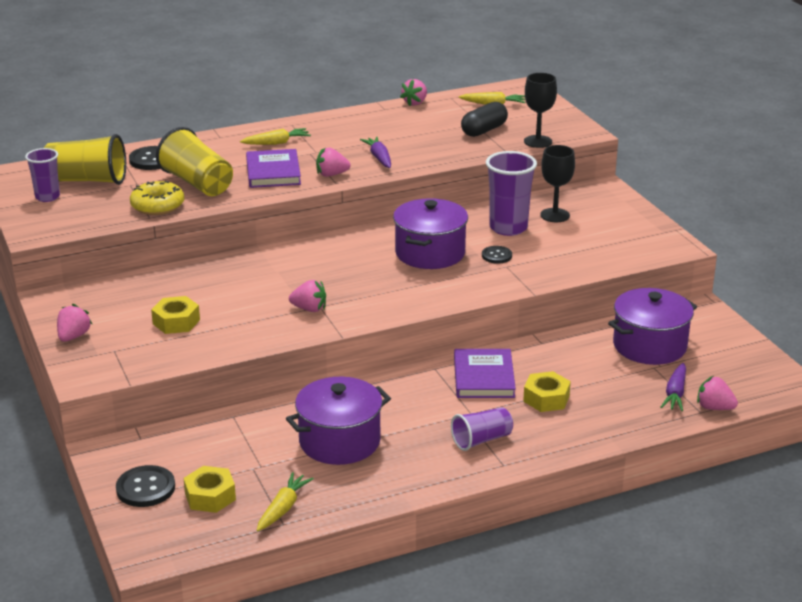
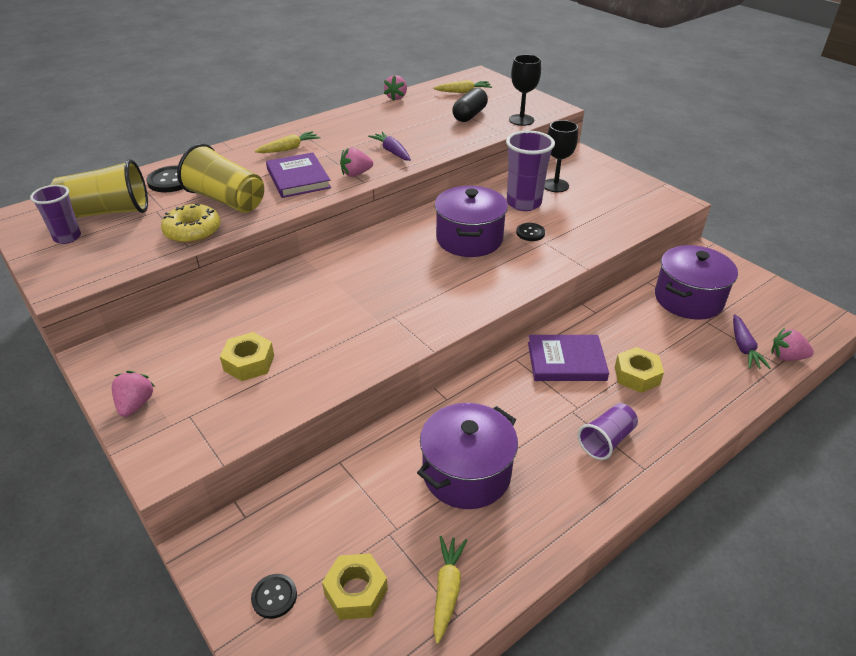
camera: 15 degrees left, 10 degrees up
black button [116,465,175,507] -> black button [251,574,297,619], size x0.63
pink strawberry [289,280,326,312] -> none
purple book [454,349,516,398] -> purple book turned 75 degrees counterclockwise [528,335,609,381]

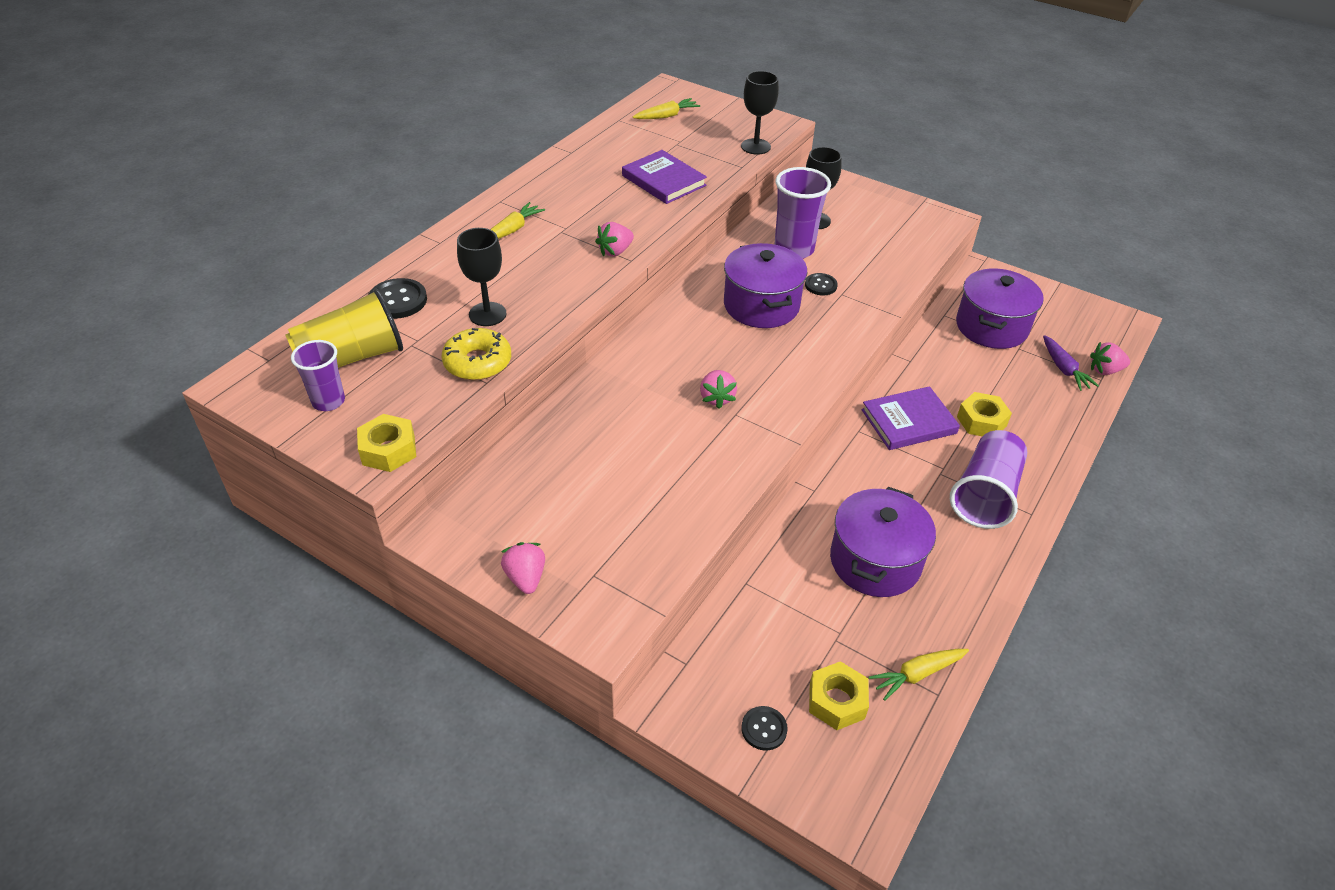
camera: 20 degrees left, 5 degrees up
yellow cup [177,144,264,213] -> black goblet [457,228,507,326]
yellow nut [220,332,274,381] -> yellow nut moved to [357,414,416,472]
purple book [266,152,331,198] -> purple book moved to [622,150,707,204]
purple carrot [368,132,411,161] -> none
pink strawberry [384,75,407,101] -> pink strawberry moved to [700,370,737,409]
yellow carrot [433,536,467,644] -> yellow carrot turned 105 degrees counterclockwise [869,649,969,701]
black capsule [452,88,488,122] -> none
purple cup [578,403,638,460] -> purple cup [950,430,1027,529], size x1.61

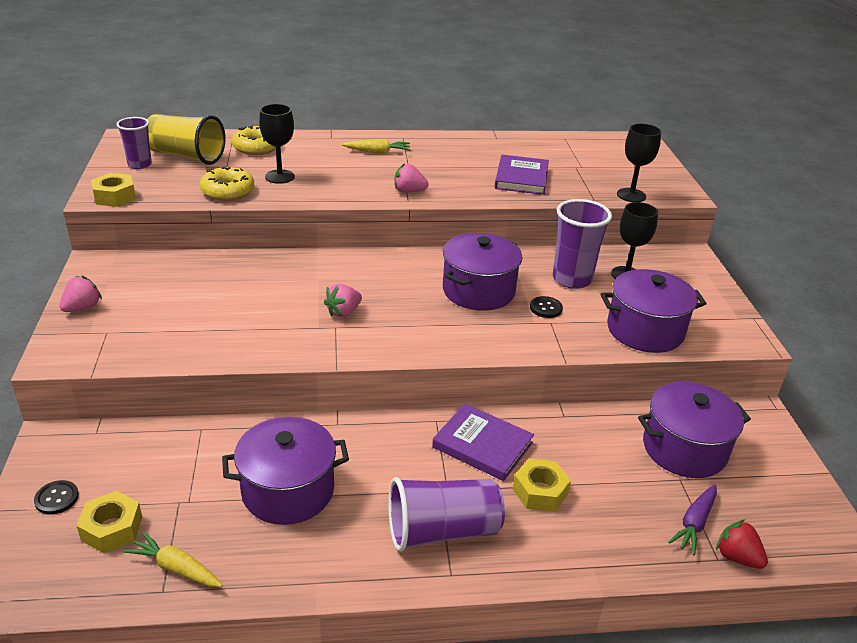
camera: 50 degrees right, 10 degrees down
black button [368,278,427,319] -> yellow donut [232,125,276,155]
yellow carrot [633,98,700,119] -> none
pink strawberry [1090,342,1130,375] -> red strawberry [716,519,768,569]
none -> purple pot [600,269,707,353]

